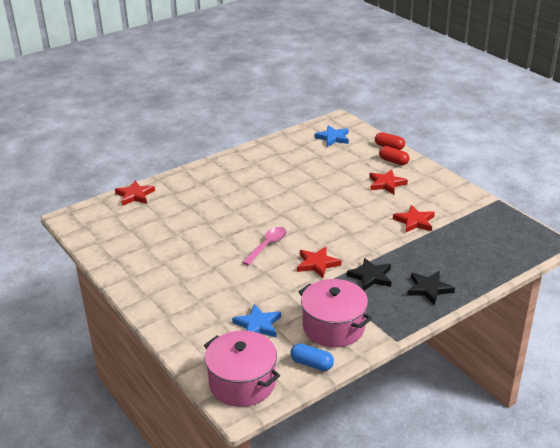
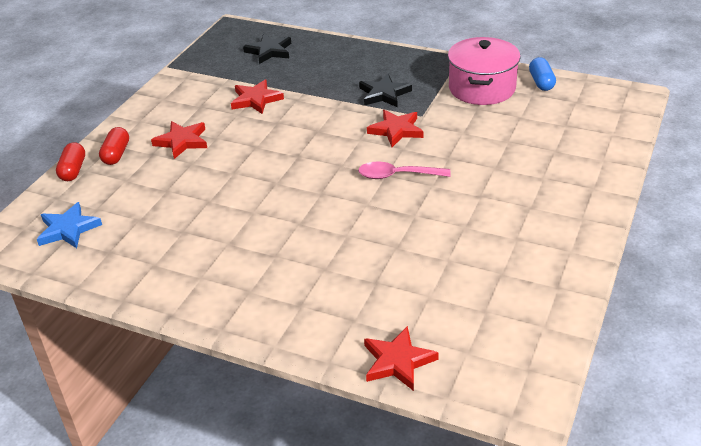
camera: 120 degrees left, 5 degrees up
pink pot [204,331,280,407] -> none
blue star [232,304,281,338] -> none
black star [407,271,455,305] -> black star moved to [243,34,291,64]

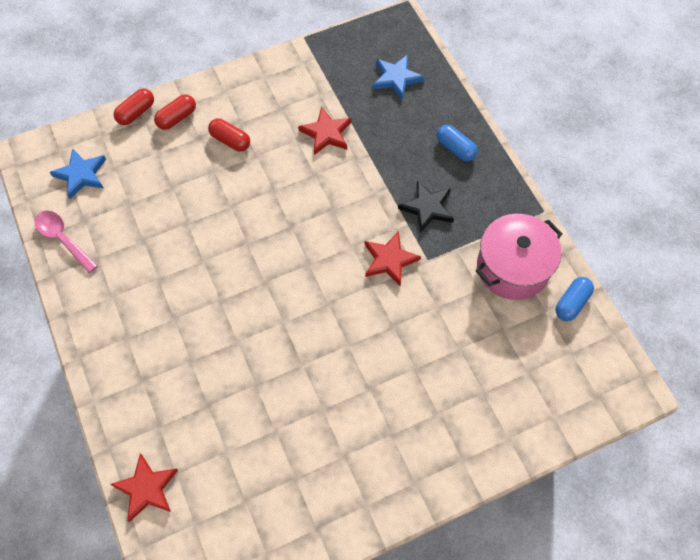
camera: 40 degrees right, 25 degrees up
red star [151,121,207,159] -> red capsule [208,118,250,151]
black star [243,34,291,64] -> blue star [373,55,424,100]
pink spoon [358,161,451,179] -> pink spoon moved to [34,211,98,273]
none -> blue capsule [437,125,478,161]

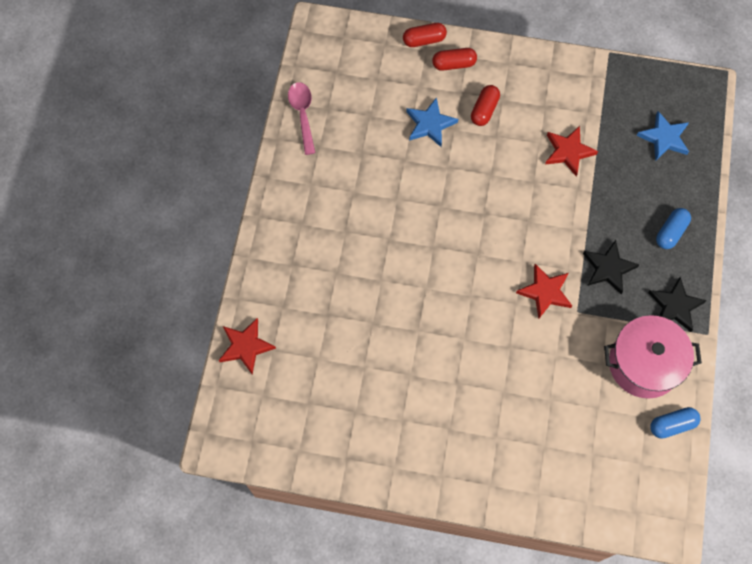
camera: 35 degrees right, 5 degrees up
blue star [50,148,106,199] -> blue star moved to [406,97,458,147]
red capsule [208,118,250,151] -> red capsule turned 45 degrees clockwise [471,85,500,126]
blue capsule [437,125,478,161] -> blue capsule turned 45 degrees clockwise [656,208,691,249]
none -> black star [648,277,707,332]

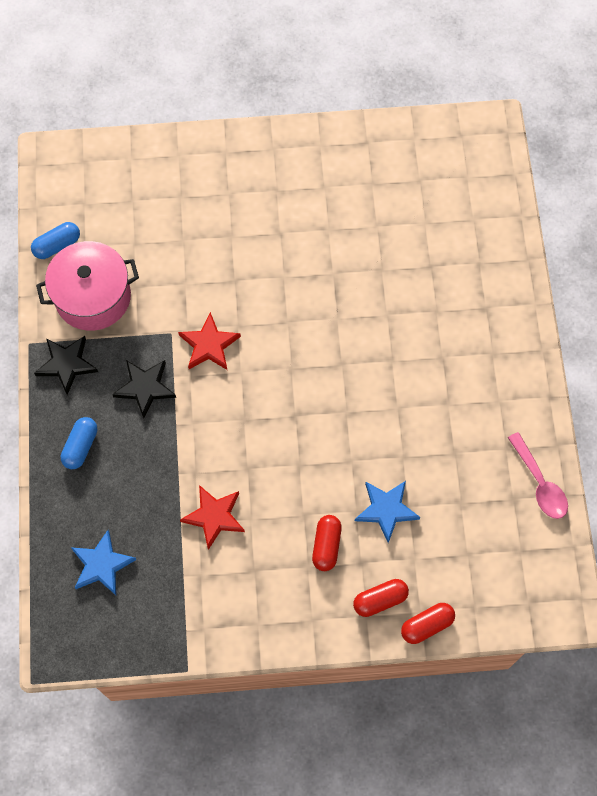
camera: 165 degrees right, 0 degrees up
red star [219,318,276,375] -> none

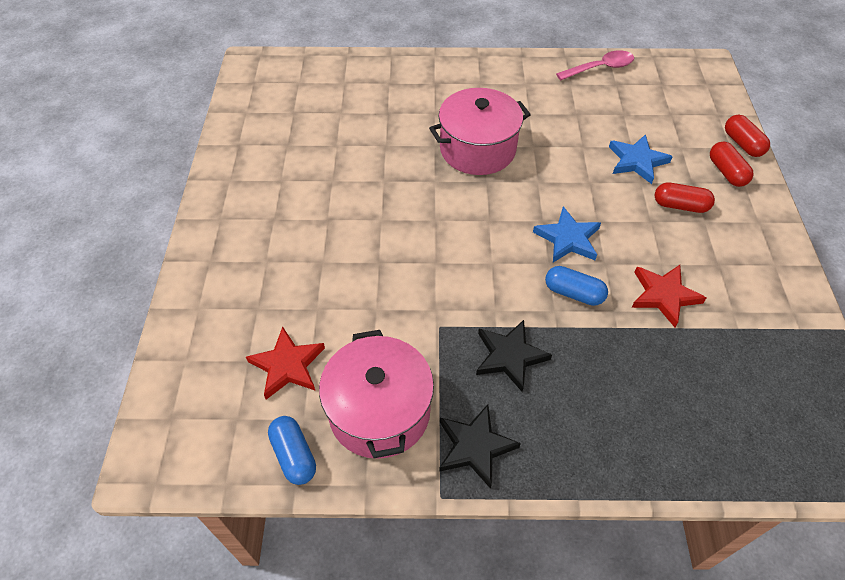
camera: 85 degrees left, 15 degrees down
blue capsule [61,417,97,469] -> blue capsule moved to [545,266,608,306]
blue star [71,530,137,595] -> blue star moved to [533,207,601,262]
red star [178,312,241,370] -> red star moved to [246,327,325,399]
none -> pink pot [429,88,531,175]

